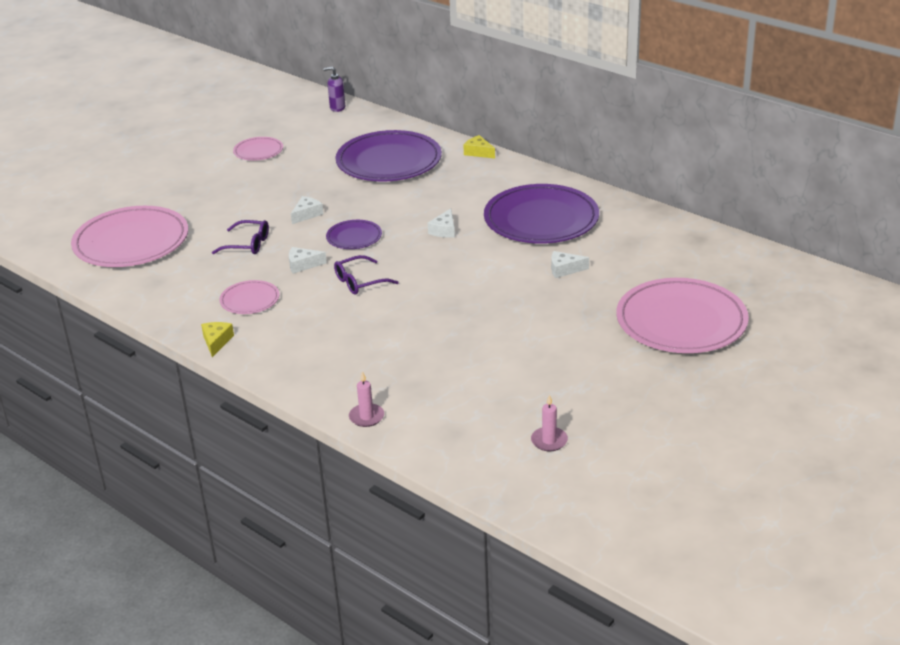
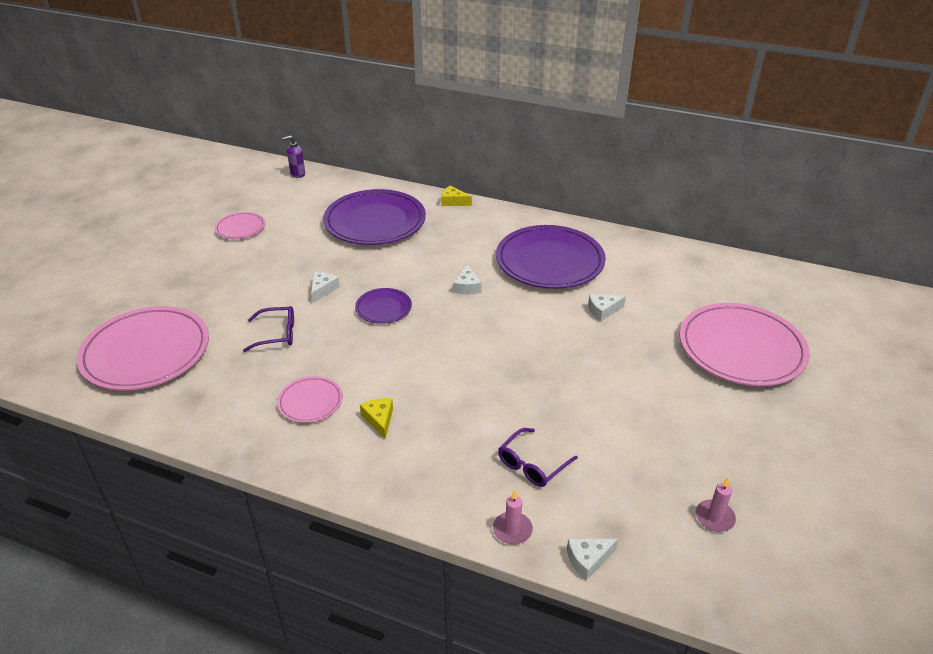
camera: 20 degrees left, 5 degrees up
yellow cheese [201,322,234,357] -> yellow cheese moved to [360,398,393,439]
white cheese [289,247,327,274] -> white cheese moved to [567,539,618,581]
purple glasses [334,255,398,295] -> purple glasses moved to [498,428,578,487]

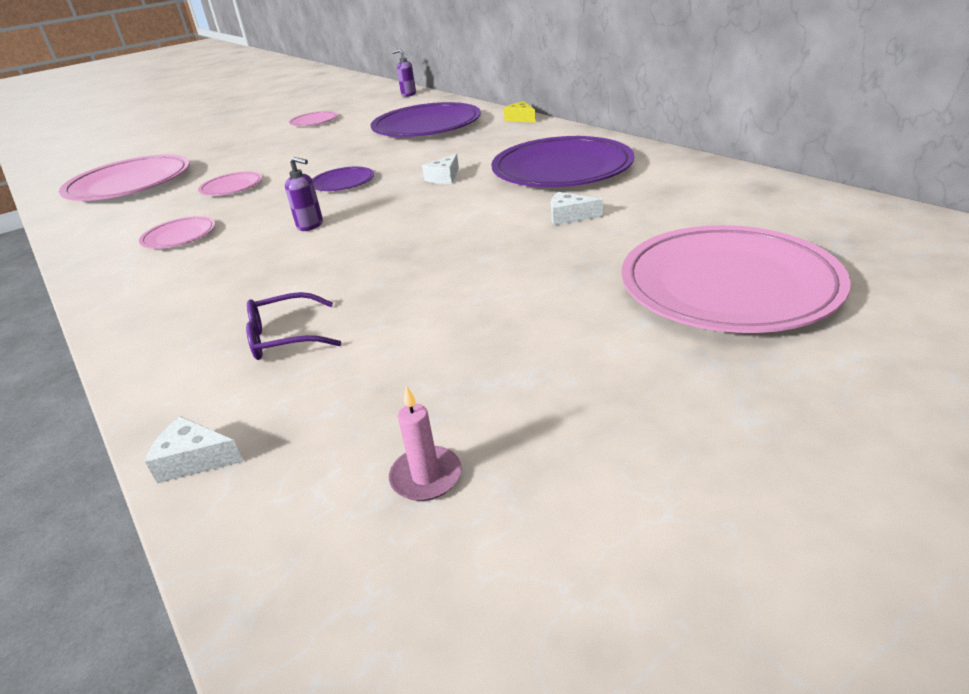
camera: 35 degrees right, 5 degrees down
purple glasses [243,306,294,352] -> pink plate [198,171,262,196]
white cheese [311,272,340,303] -> none
yellow cheese [360,398,393,439] -> none
pink candle [493,490,533,545] -> none
none -> purple soap dispenser [285,157,323,231]

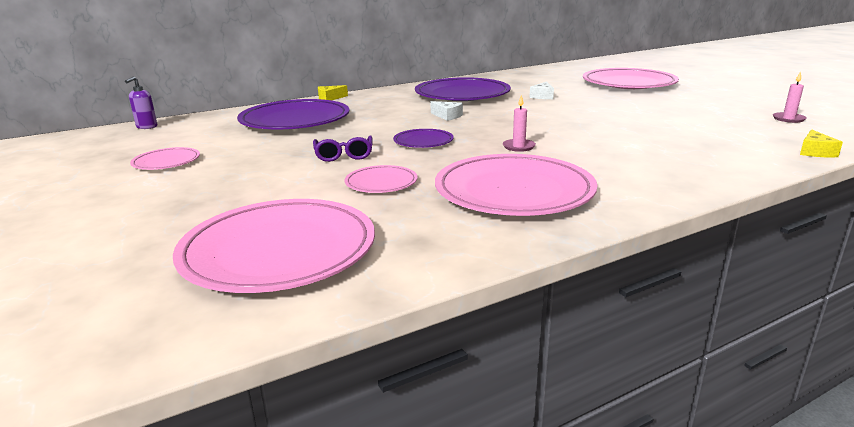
camera: 85 degrees left, 10 degrees down
pink plate [139,216,215,249] -> pink plate [435,154,598,216], size x2.08
white cheese [145,416,244,483] -> yellow cheese [800,129,843,158]
purple glasses [246,292,341,360] -> purple glasses moved to [313,136,373,162]
purple soap dispenser [285,157,323,231] -> pink candle [503,95,536,152]

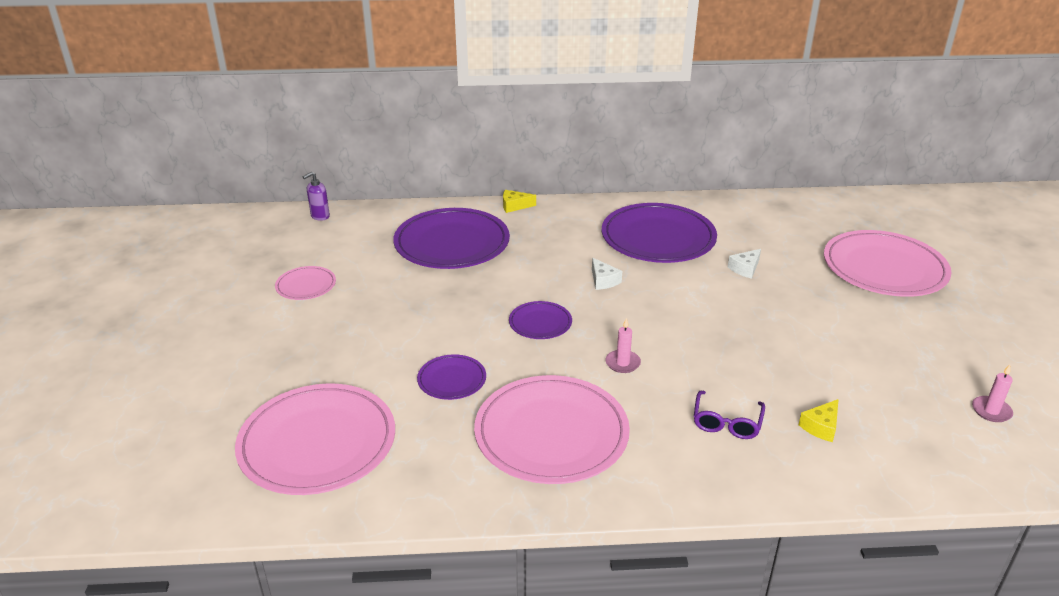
camera: 25 degrees right, 10 degrees up
purple glasses [313,136,373,162] -> purple glasses moved to [694,391,765,439]
pink plate [345,165,418,193] -> purple plate [417,354,486,400]
yellow cheese [800,129,843,158] -> yellow cheese moved to [799,399,839,442]

